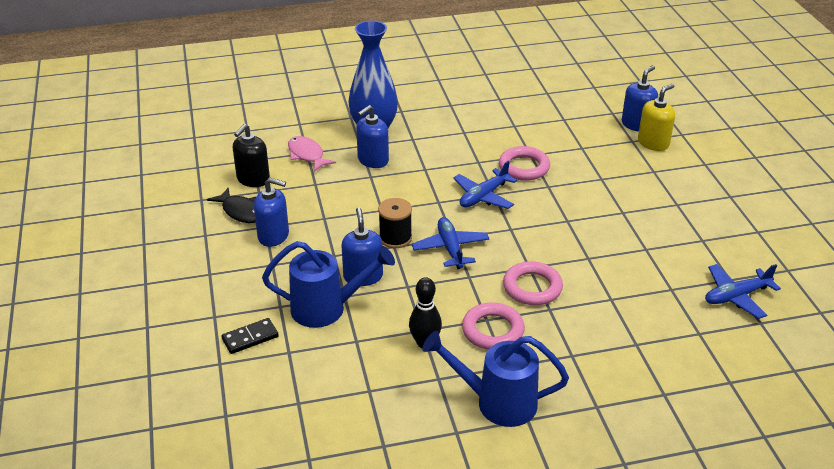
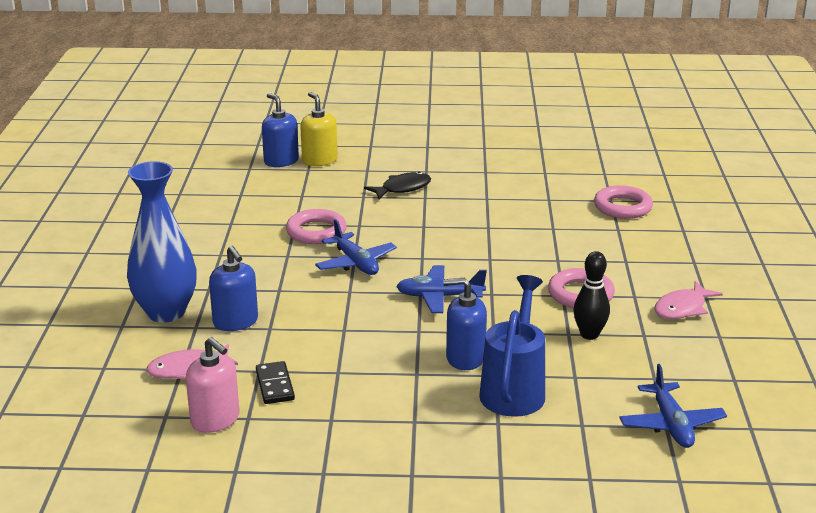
camera: 75 degrees left, 10 degrees down
black fish [207,188,256,223] -> black fish moved to [364,172,431,199]
black domino [221,318,279,354] -> black domino moved to [256,361,295,404]
black soap dispenser [233,124,270,187] -> pink soap dispenser [186,337,240,433]
blue soap dispenser [254,178,289,247] -> none
black spool [378,198,412,248] -> none
blue watering can [422,331,569,427] -> pink fish [654,281,723,319]
pink ring [503,261,563,305] -> pink ring moved to [594,185,653,219]
blue plane [705,264,781,319] -> blue plane moved to [619,364,727,448]

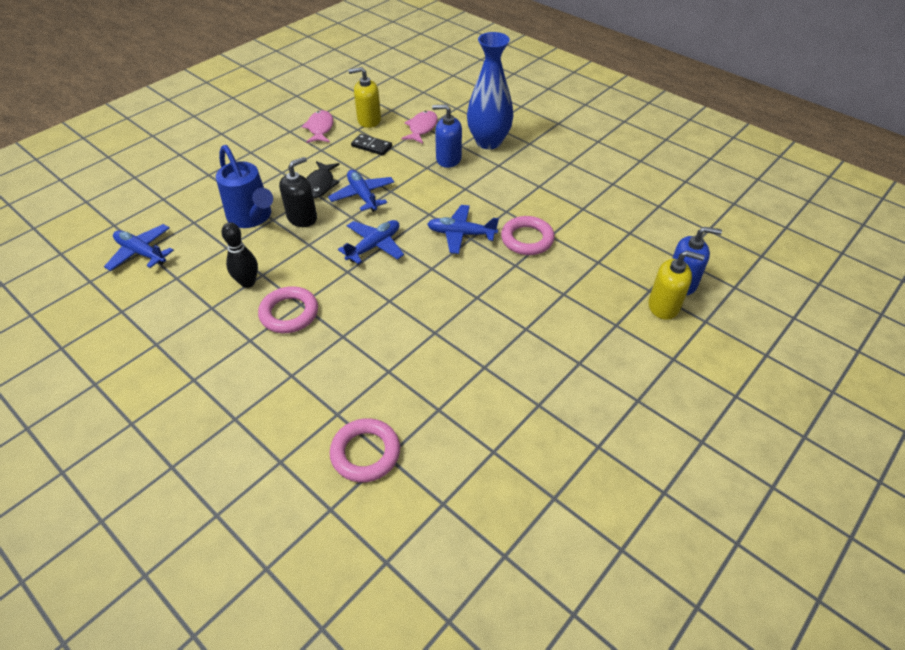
camera: 130 degrees right, 20 degrees up
pink soap dispenser [186,337,240,433] -> yellow soap dispenser [348,67,381,128]
black fish [364,172,431,199] -> black fish moved to [306,161,340,198]
blue soap dispenser [443,278,487,370] -> black soap dispenser [279,157,317,227]
pink fish [654,281,723,319] -> pink fish moved to [302,110,333,143]
none -> blue plane [328,170,394,212]

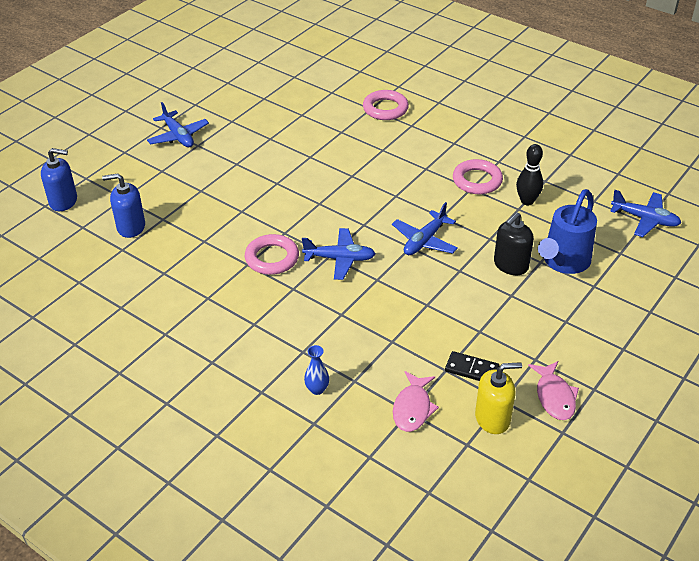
camera: 175 degrees right, 5 degrees down
blue watering can [216,145,273,228] -> blue watering can turned 105 degrees counterclockwise [538,189,597,274]
black fish [306,161,340,198] -> none
blue plane [328,170,394,212] -> blue plane moved to [147,102,209,147]
blue soap dispenser [432,104,462,168] -> blue soap dispenser moved to [41,148,77,211]
blue vase [467,32,514,149] -> blue vase [304,345,329,395], size x0.40
yellow soap dispenser [648,251,705,320] -> none

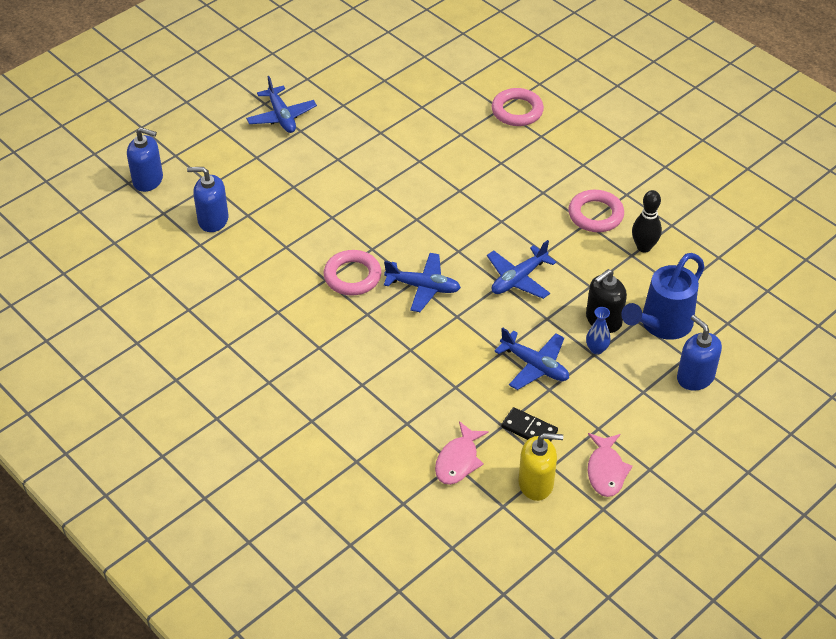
camera: 10 degrees right, 5 degrees up
blue vase [304,345,329,395] -> blue vase moved to [586,307,611,355]
blue plane [610,190,681,237] -> blue plane moved to [494,327,569,390]
none -> blue soap dispenser [677,315,722,391]

